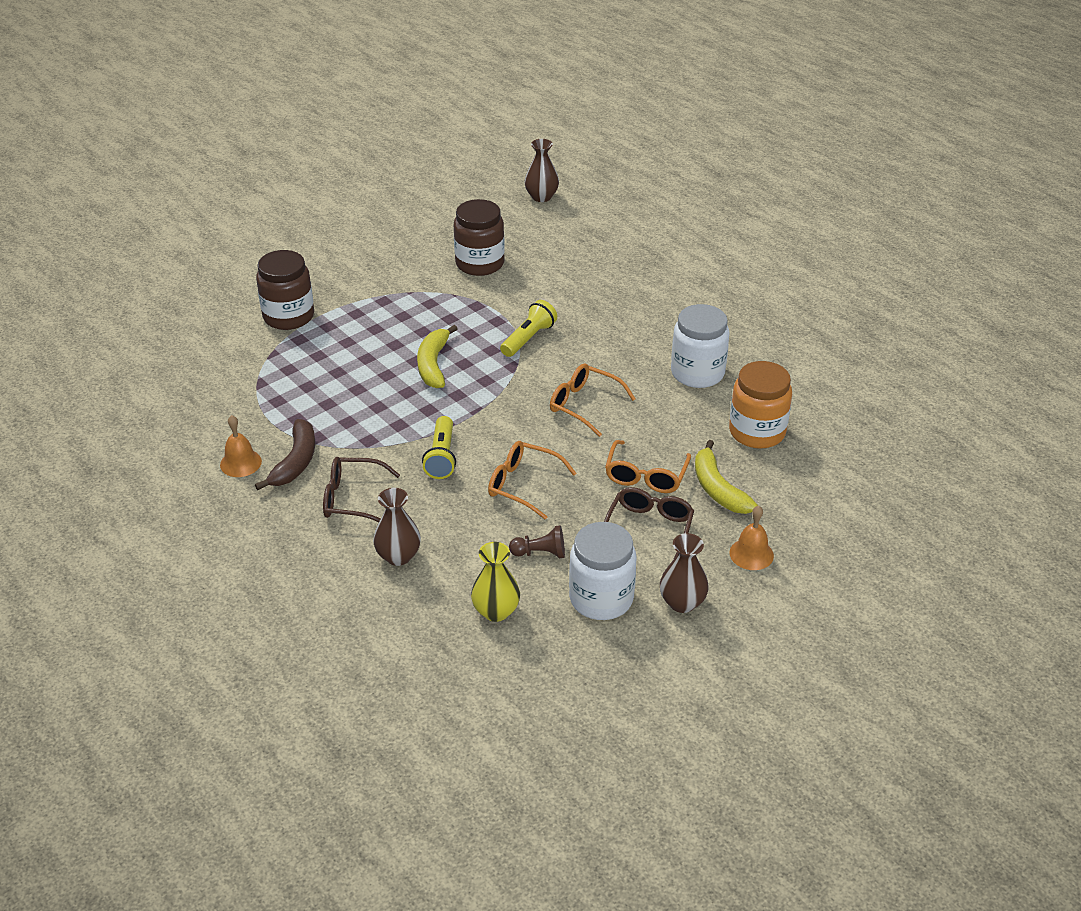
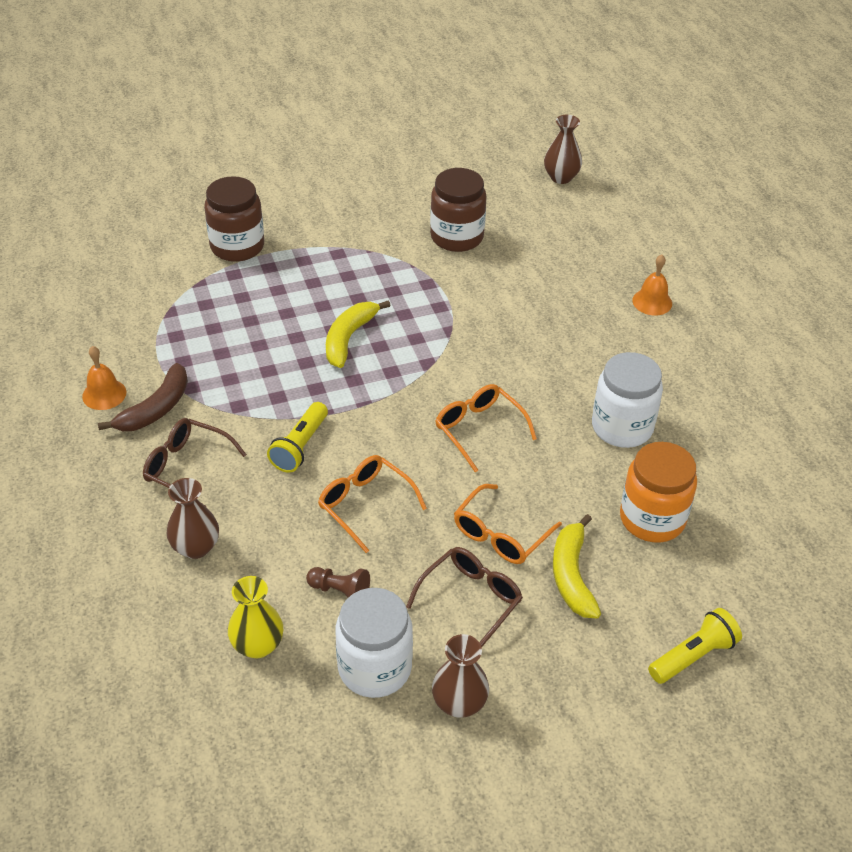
camera: 20 degrees right, 5 degrees up
yellow flashlight [500,300,557,357] -> yellow flashlight moved to [648,608,742,684]
orange bell [729,506,774,570] -> orange bell moved to [632,255,672,315]

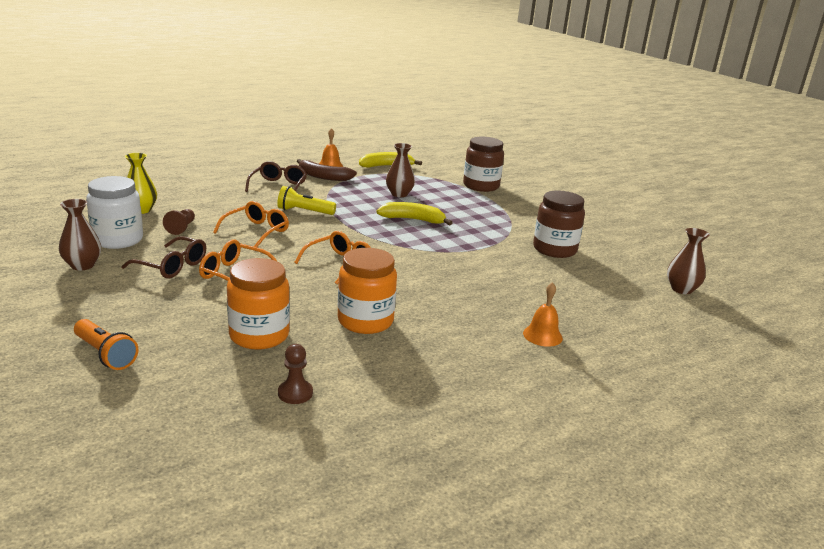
camera: 75 degrees right, 20 degrees down
brown vase [166,478,219,559] -> brown vase moved to [386,143,415,197]
yellow banana [553,514,601,618] -> yellow banana moved to [359,152,422,168]
white jar [592,352,663,448] -> orange jar [338,248,397,334]
yellow flashlight [648,608,742,684] -> orange flashlight [74,319,138,370]
none -> brown pawn [278,344,313,404]

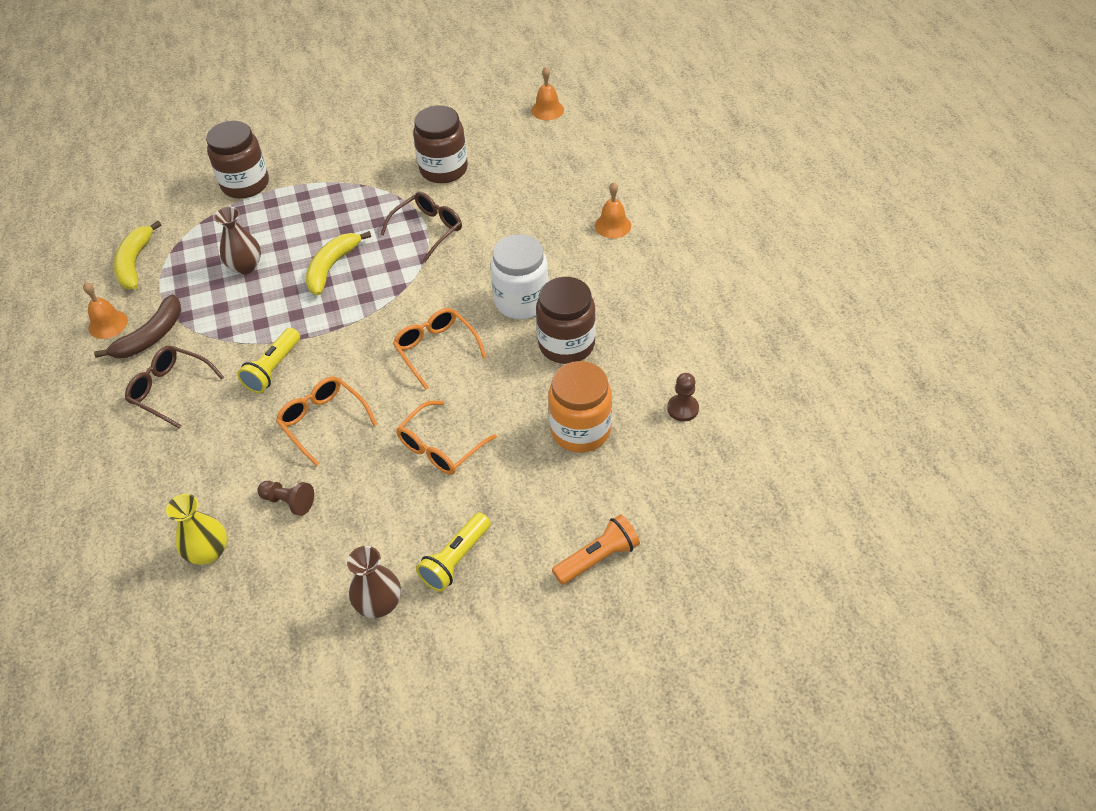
camera: 70 degrees left, 25 degrees up
white jar [86,176,143,249] -> white jar moved to [491,234,549,319]
brown glasses [121,236,206,278] -> brown glasses moved to [380,192,462,262]
orange jar [338,248,397,334] -> brown jar [536,277,596,364]
brown vase [667,228,710,294] -> orange bell [531,67,564,120]
none -> yellow flashlight [416,512,491,592]

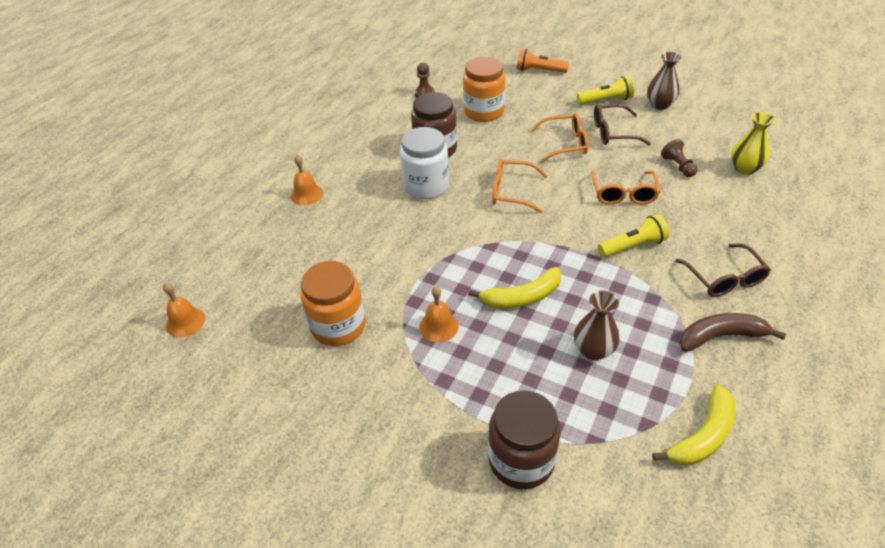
camera: 135 degrees left, 5 degrees down
orange bell [83,282,128,339] -> orange bell moved to [419,286,459,342]
brown glasses [380,192,462,262] -> brown glasses moved to [594,104,651,145]
orange glasses [393,308,487,390] -> orange glasses turned 90 degrees clockwise [492,159,548,213]
brown jar [413,106,468,183] -> orange jar [301,261,366,346]

